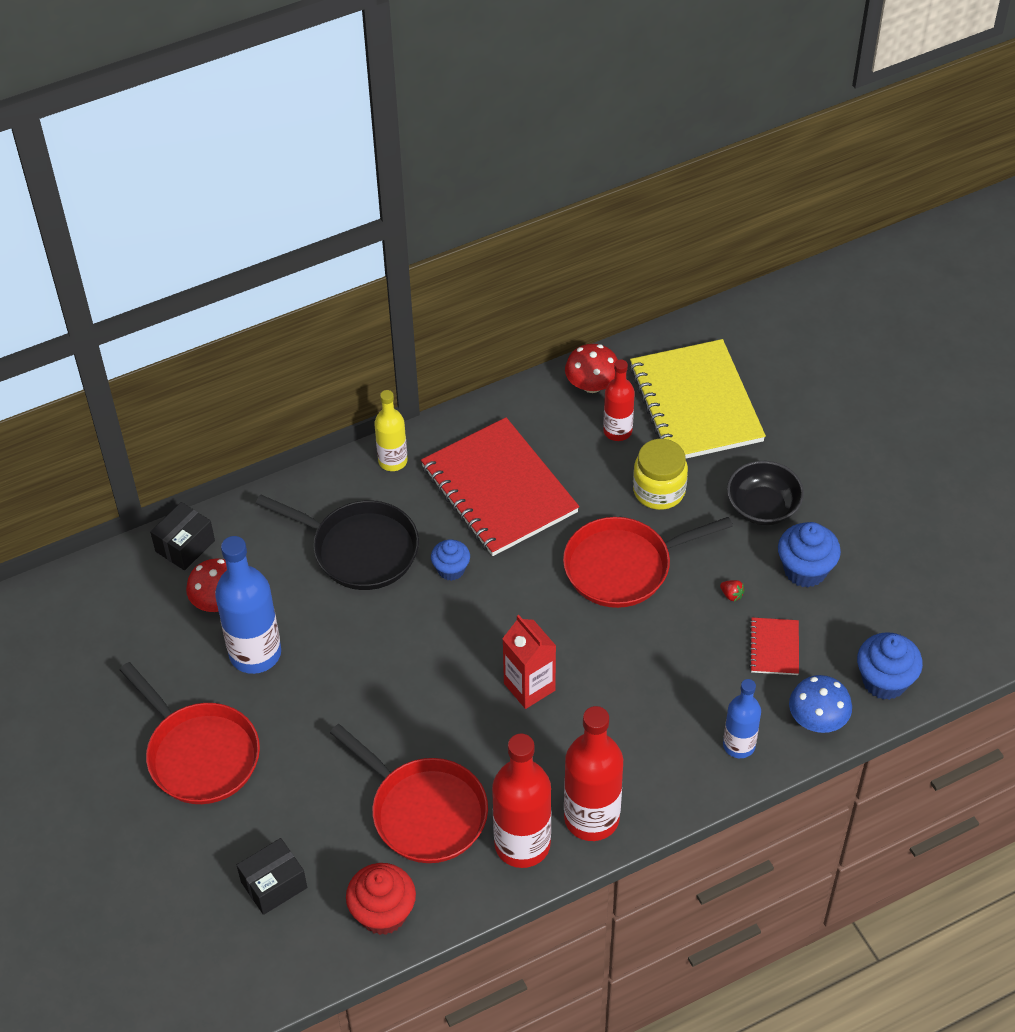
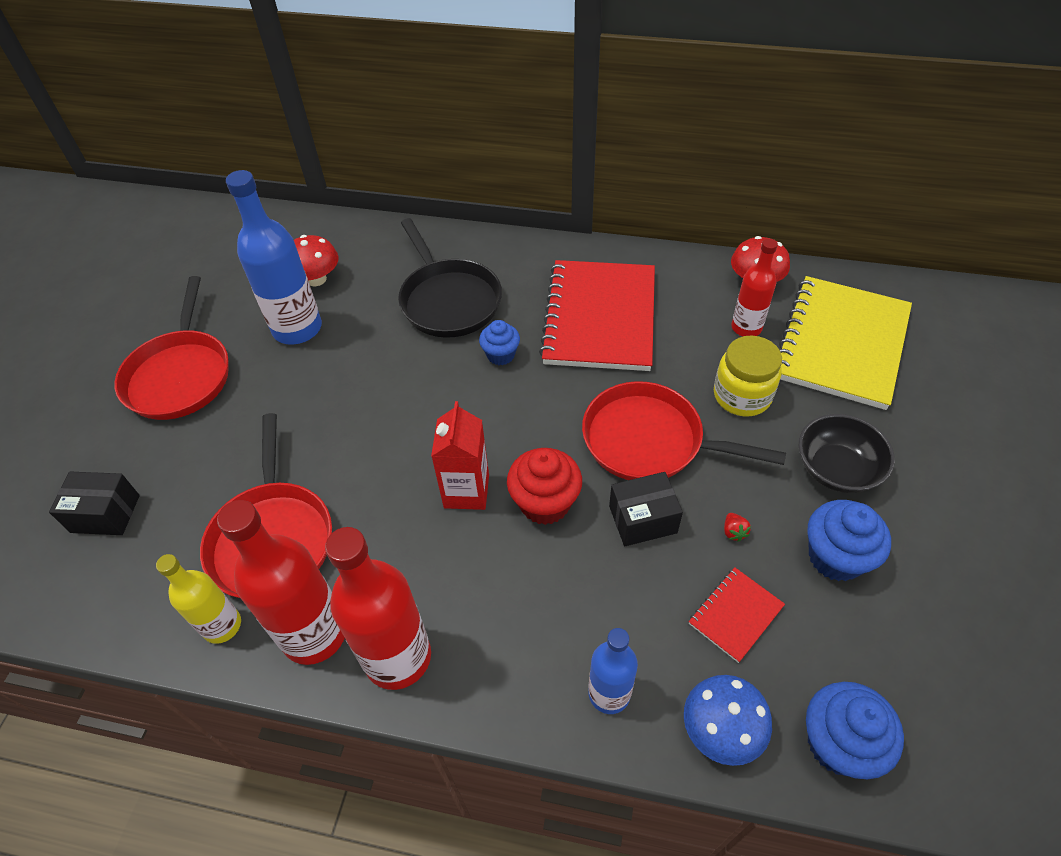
camera: 40 degrees right, 0 degrees up
black box [150,502,215,570] -> black box moved to [609,472,683,546]
red cupcake [346,863,416,935] -> red cupcake moved to [507,448,582,525]
yellow bottle [374,390,407,471] -> yellow bottle moved to [156,554,241,644]

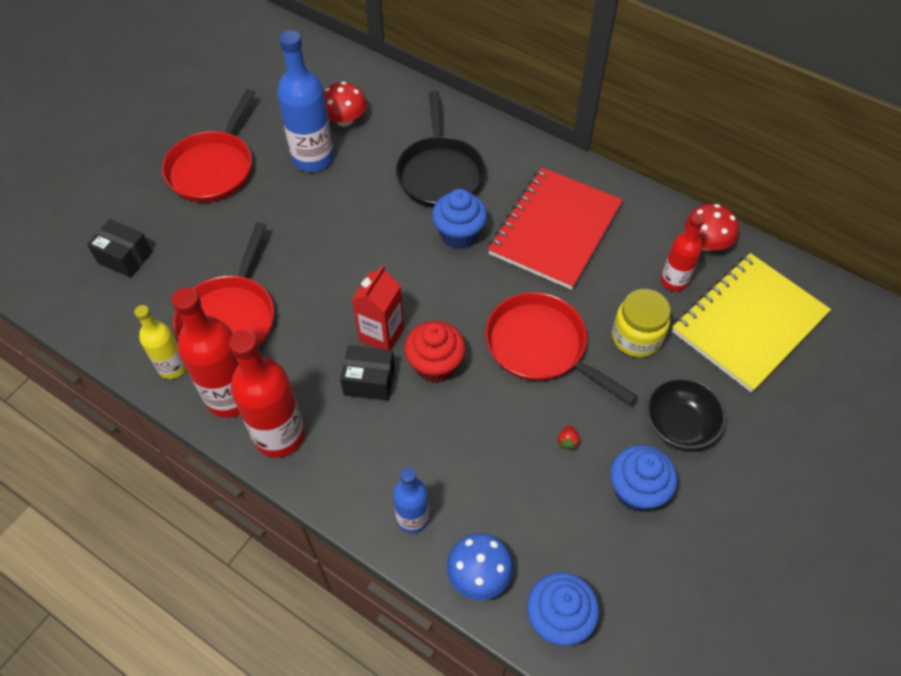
camera: 20 degrees right, 5 degrees up
blue cupcake [479,320,520,365] -> blue cupcake [432,189,487,249], size x1.57
black box [609,472,683,546] -> black box moved to [340,345,395,401]
red notebook [689,567,785,663] -> none

